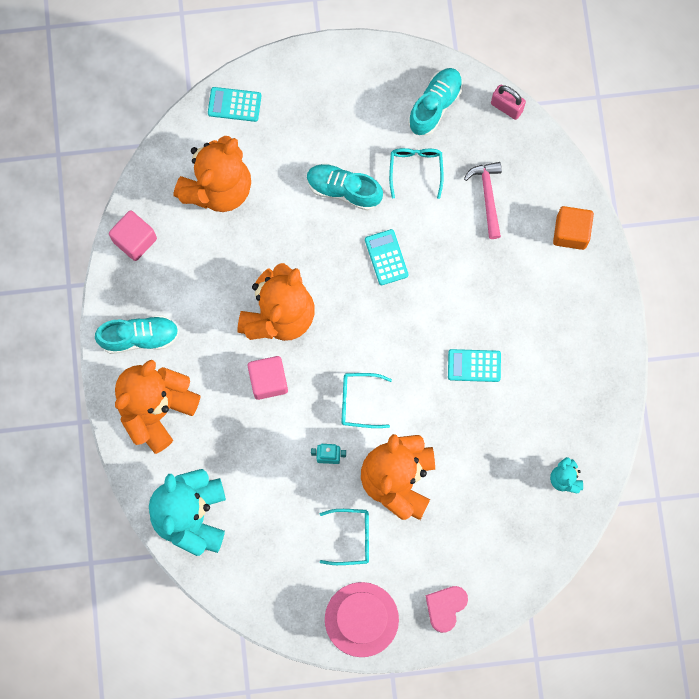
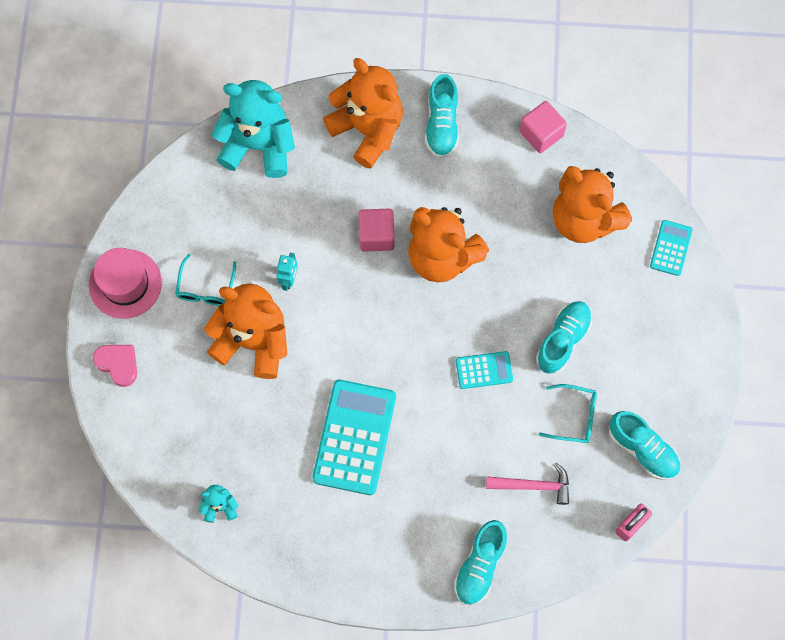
camera: 100 degrees right, 5 degrees down
turquoise glasses [342,373,392,428] -> none
turquoise calculator [448,349,501,382] -> turquoise calculator [312,380,396,495], size x1.97
orange cube [553,206,594,250] -> turquoise shoe [454,520,508,605]

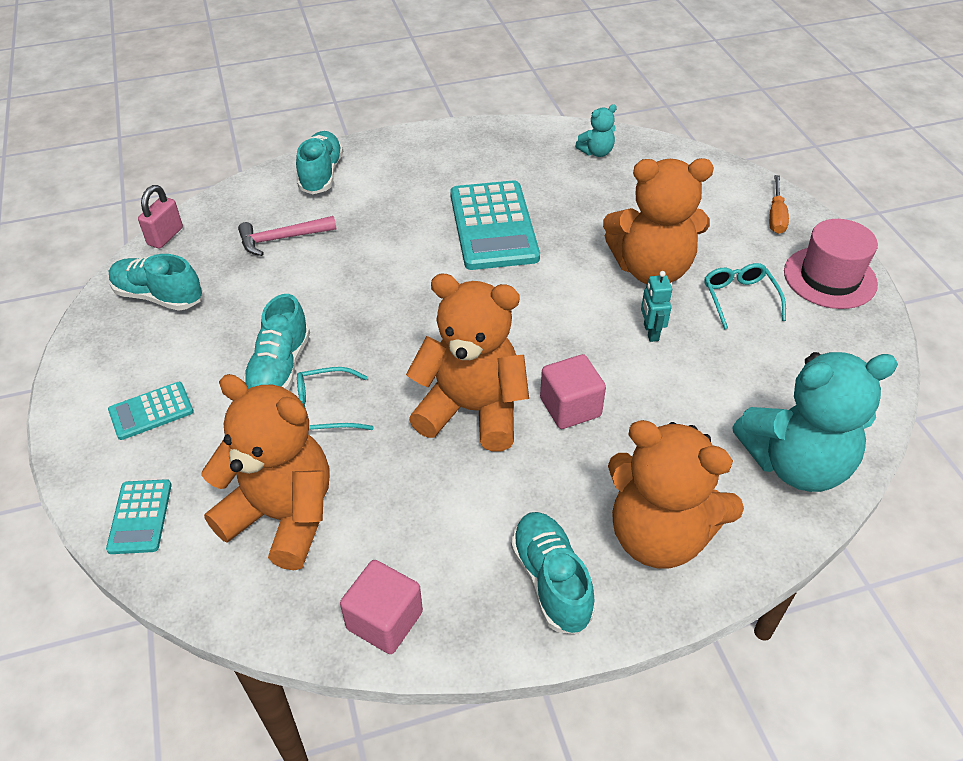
camera: 160 degrees right, 25 degrees down
pink heart [93,345,137,387] -> orange screwdriver [769,175,789,234]
turquoise calculator [456,351,513,389] -> turquoise calculator moved to [108,382,194,440]
turquoise glasses [539,384,597,443] -> turquoise glasses moved to [297,367,373,430]

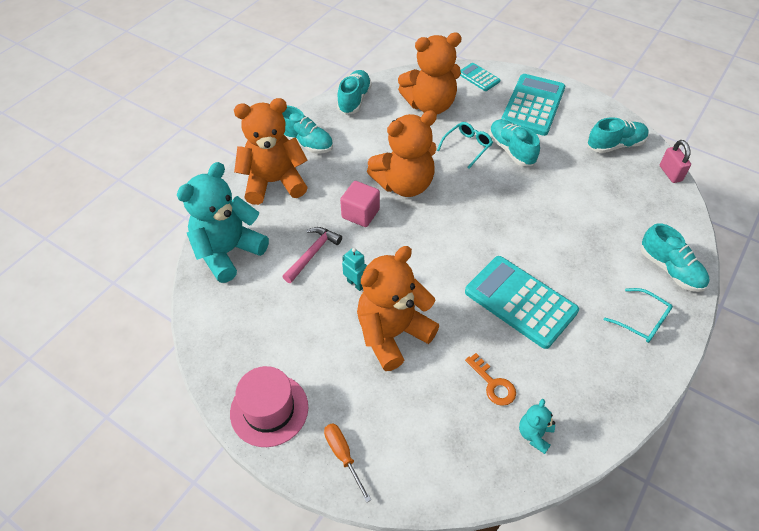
camera: 140 degrees right, 5 degrees up
turquoise calculator [108,382,194,440] -> turquoise calculator [501,74,565,136], size x1.97
pink hammer [238,216,337,256] -> pink hammer moved to [282,227,342,283]
pink cube [340,560,423,654] -> turquoise shoe [337,70,372,115]
turquoise glasses [705,263,786,330] -> turquoise glasses moved to [604,288,673,343]
none -> orange key [465,353,516,406]

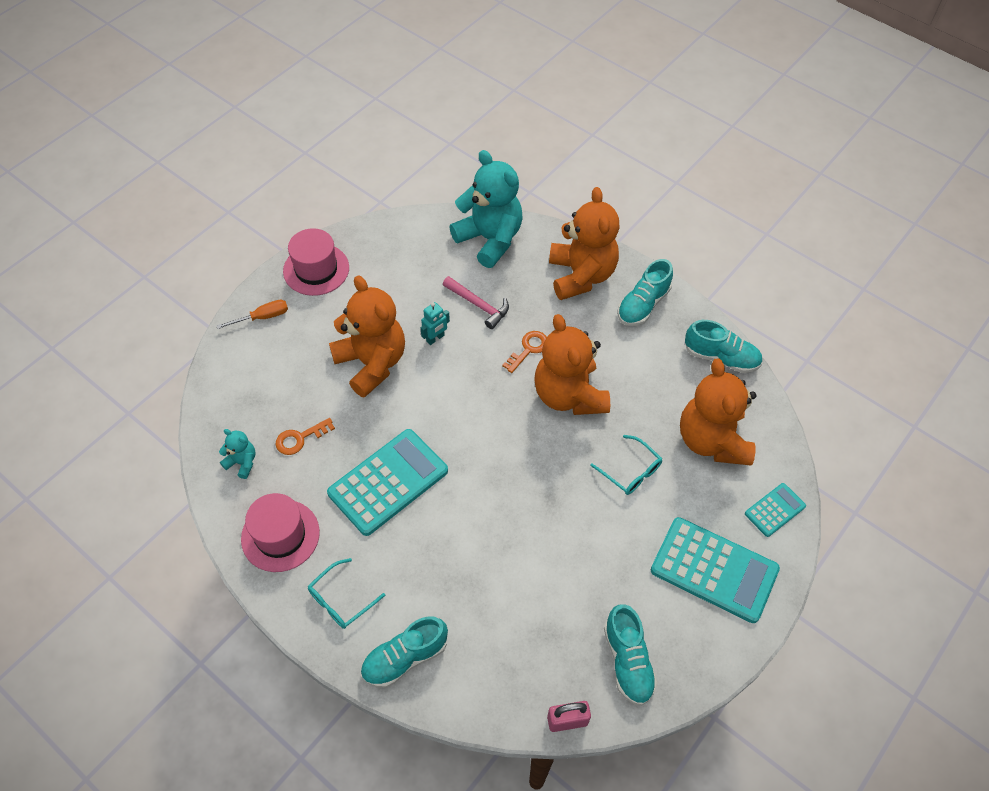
camera: 95 degrees right, 5 degrees up
pink cube [340,181,380,227] -> orange key [502,331,547,373]
turquoise shoe [489,119,540,166] -> none
none -> pink hat [241,493,320,572]

